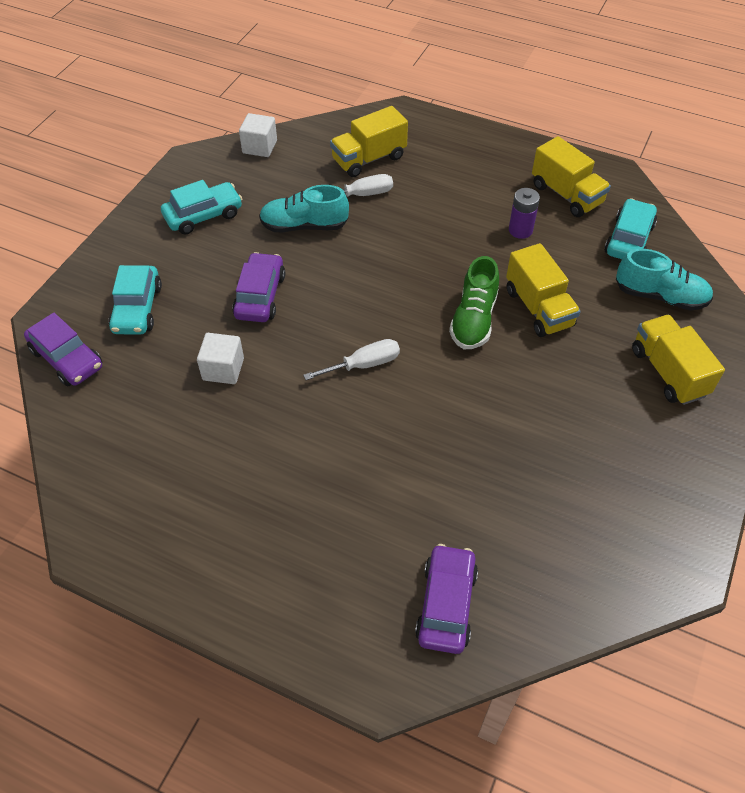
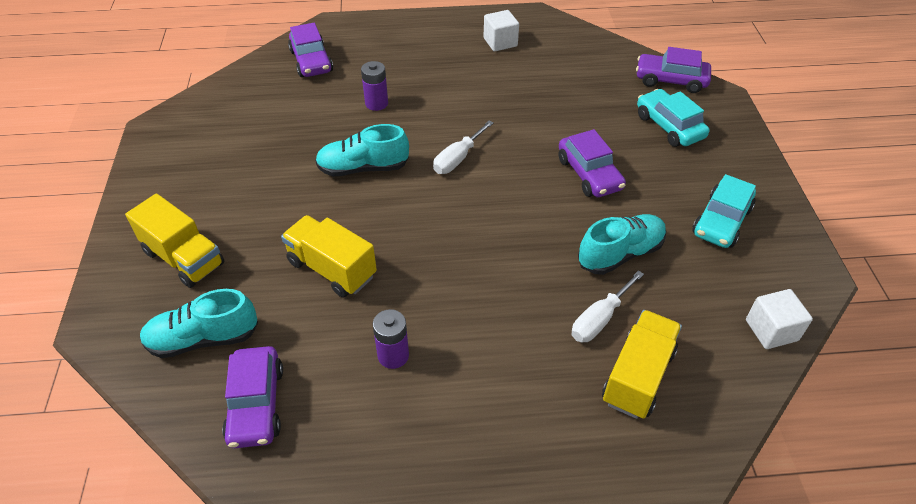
camera: 150 degrees right, 5 degrees down
white cube [197,333,244,384] -> white cube moved to [484,10,519,51]
green shoe [449,256,499,349] -> none
yellow truck [532,136,611,217] -> none
turquoise car [604,198,657,259] -> purple car [222,346,283,448]
none -> turquoise shoe [315,124,409,176]
none -> purple battery [361,61,388,111]

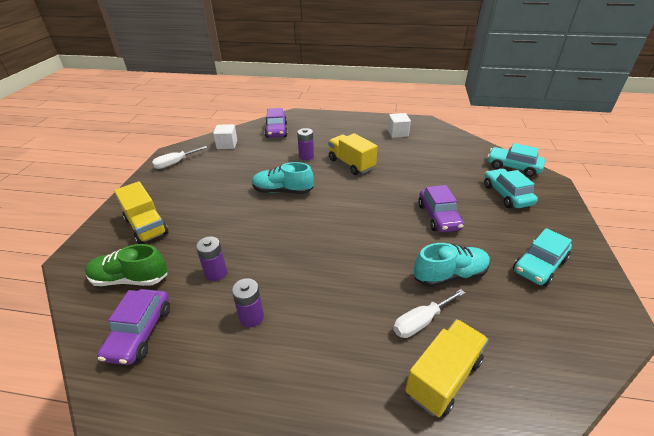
camera: 15 degrees right, 10 degrees down
turquoise shoe [140,289,258,358] -> green shoe [85,244,167,286]
yellow truck [281,215,377,298] -> yellow truck moved to [328,133,378,175]
white screwdriver [433,120,494,174] -> white screwdriver moved to [152,146,207,169]
purple car [636,47,711,93] -> turquoise car [487,143,545,177]
white cube [746,289,813,349] -> white cube moved to [213,124,237,149]
none -> purple battery [196,236,227,281]

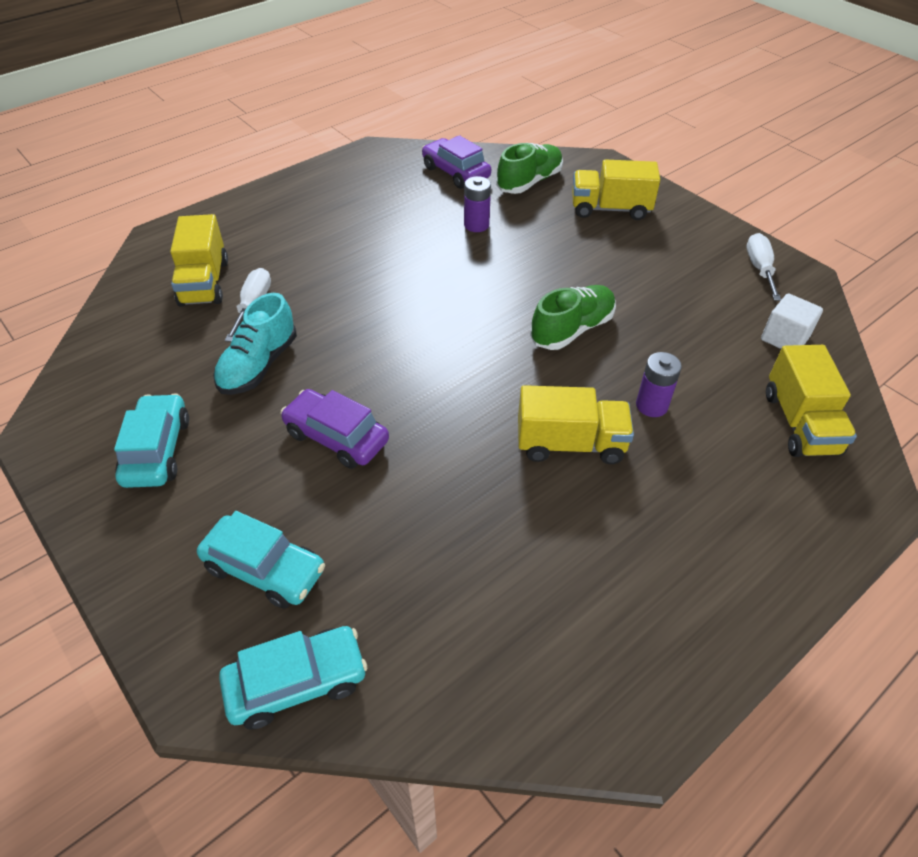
camera: 130 degrees right, 10 degrees up
purple battery [232,278,264,327] -> none
turquoise shoe [252,162,314,194] -> green shoe [530,285,616,350]
purple car [265,108,287,138] -> yellow truck [766,345,857,457]
white cube [388,113,411,138] -> none

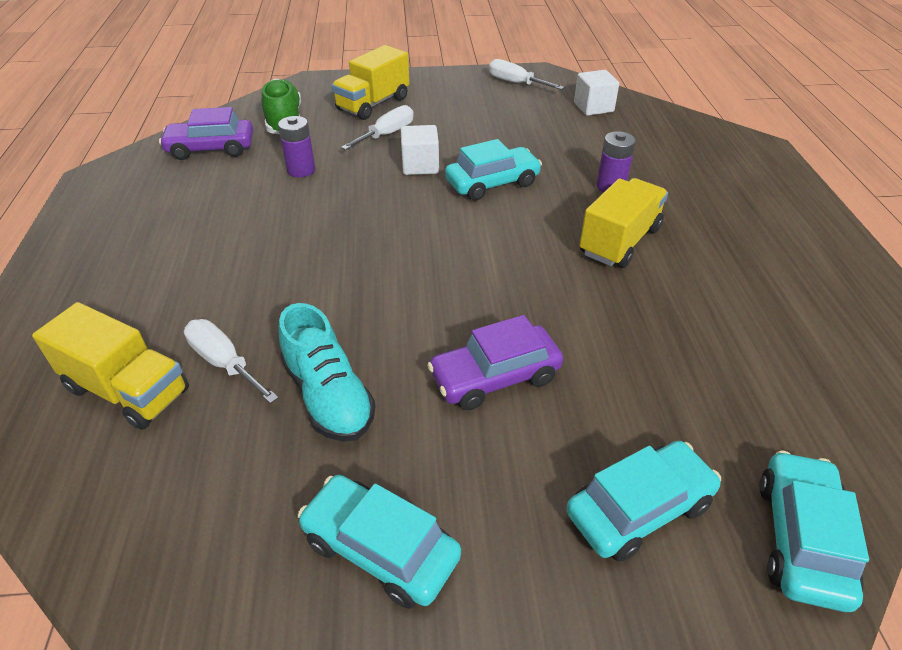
camera: 55 degrees left, 5 degrees down
green shoe [530,285,616,350] -> turquoise car [445,139,542,201]
yellow truck [766,345,857,457] -> none
none -> white screwdriver [341,105,414,150]
none -> white cube [401,125,439,175]

